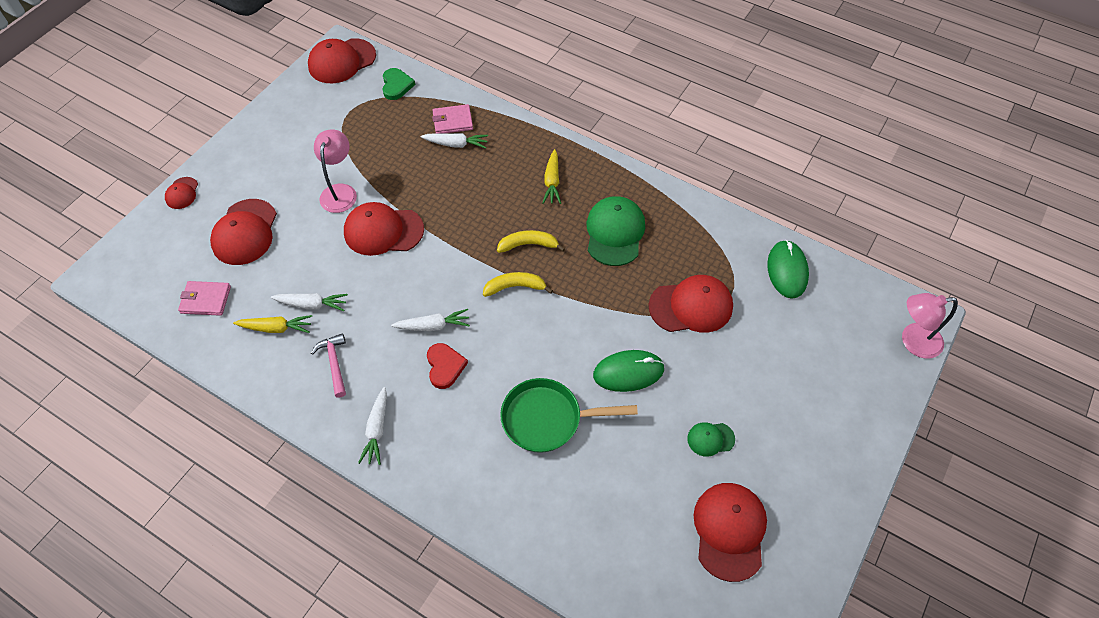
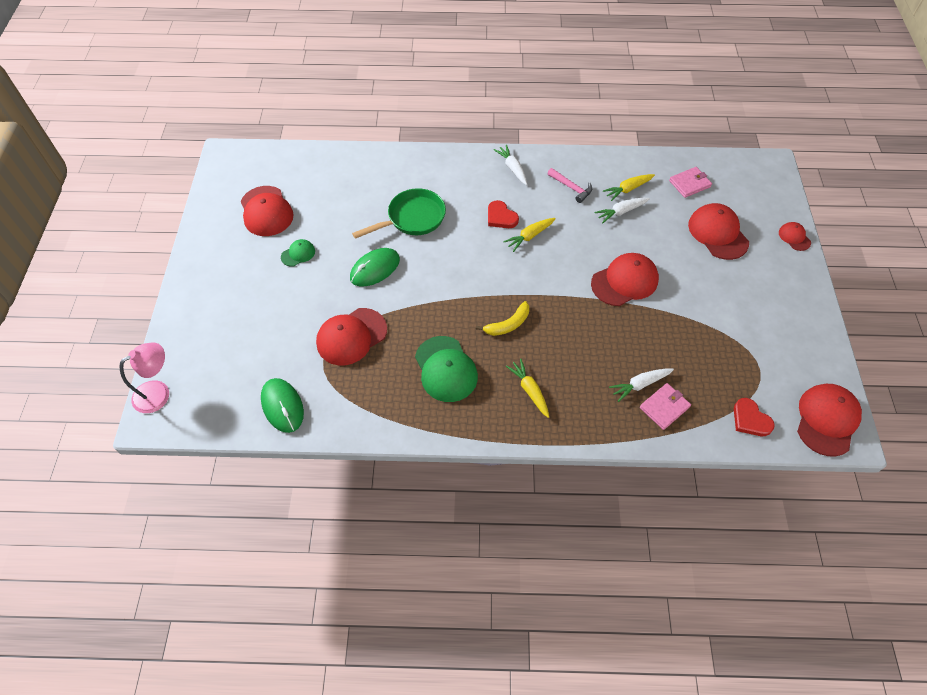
camera: 150 degrees right, 0 degrees up
pink lamp [314,130,357,213] -> none
green heart [382,68,415,100] -> red heart [734,398,775,436]
white carrot [391,309,470,331] -> yellow carrot [503,218,556,252]
yellow banana [483,272,553,297] -> none

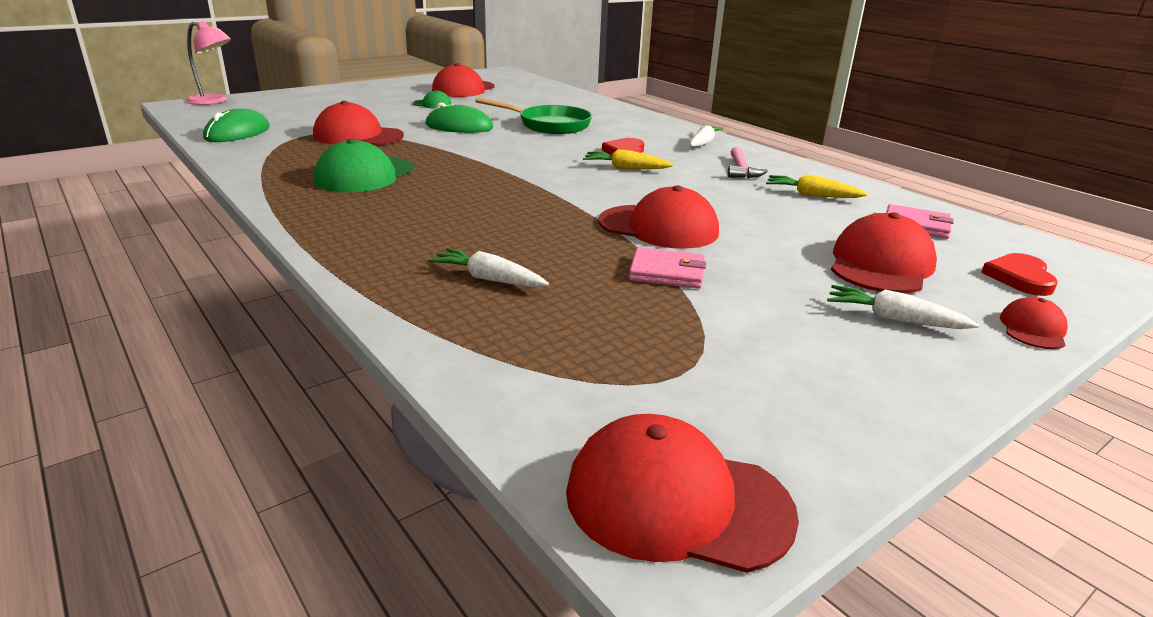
camera: 50 degrees right, 30 degrees down
yellow banana [476,301,529,336] -> none
yellow carrot [506,359,549,418] -> none
white carrot [595,198,650,223] -> white carrot moved to [827,285,979,329]
pink wallet [640,383,691,430] -> pink wallet moved to [629,247,706,289]
red heart [734,398,775,436] -> red heart moved to [981,253,1058,296]
red cap [797,384,862,457] -> red cap turned 150 degrees counterclockwise [566,414,799,573]

